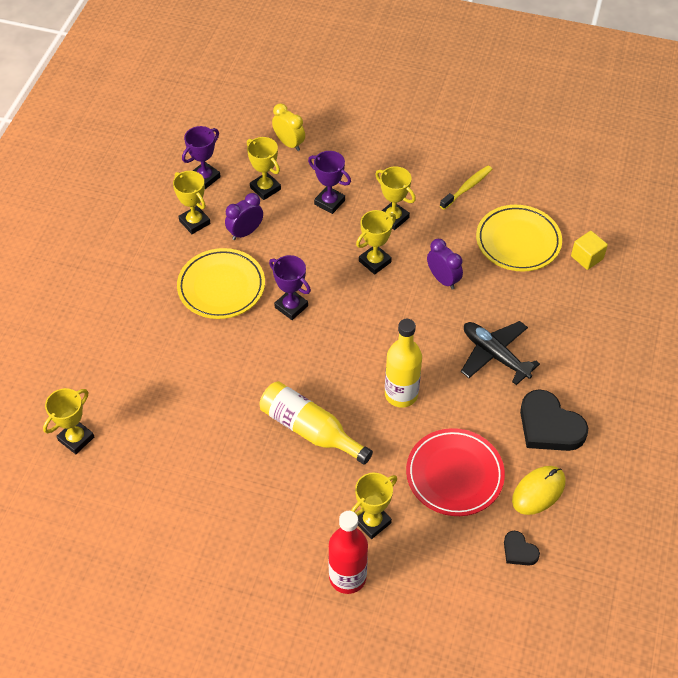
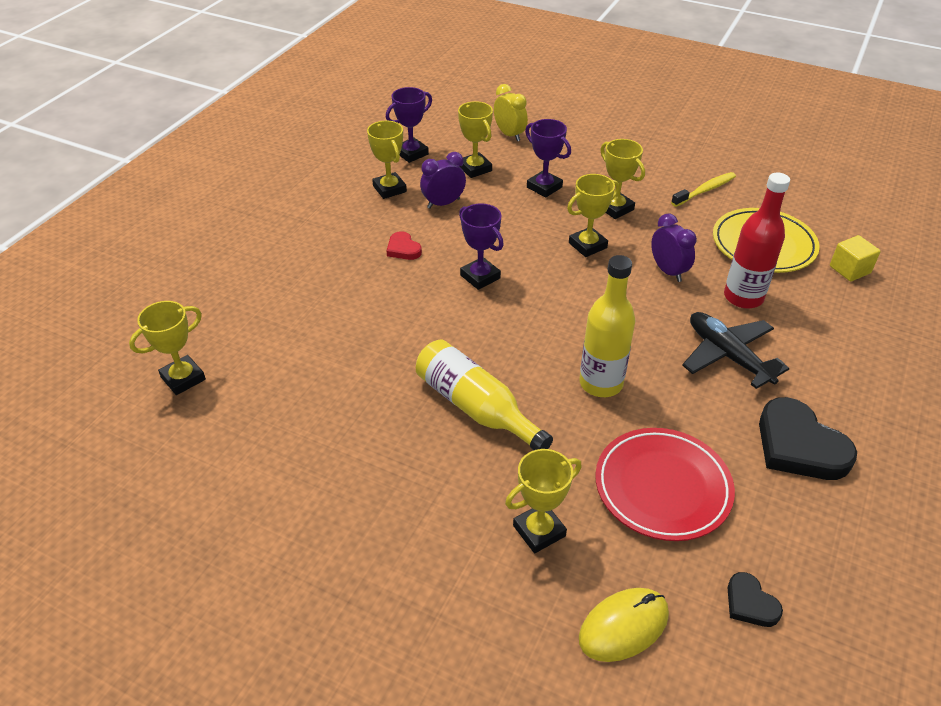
camera: 10 degrees right, 10 degrees down
yellow plate [177,248,265,319] -> red heart [387,231,422,260]
red bottle [328,511,368,594] -> red bottle moved to [724,173,790,309]
yellow mouse [512,466,566,515] -> yellow mouse moved to [579,588,669,662]

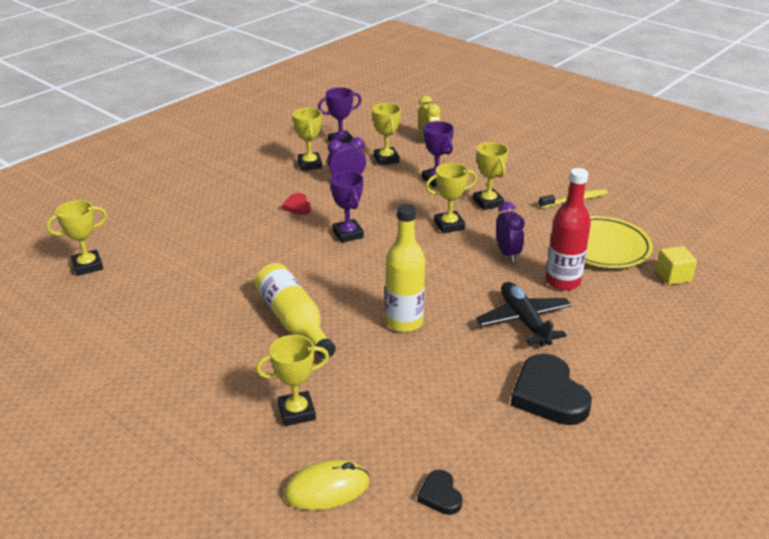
camera: 15 degrees right, 10 degrees down
red plate [595,428,735,541] -> none

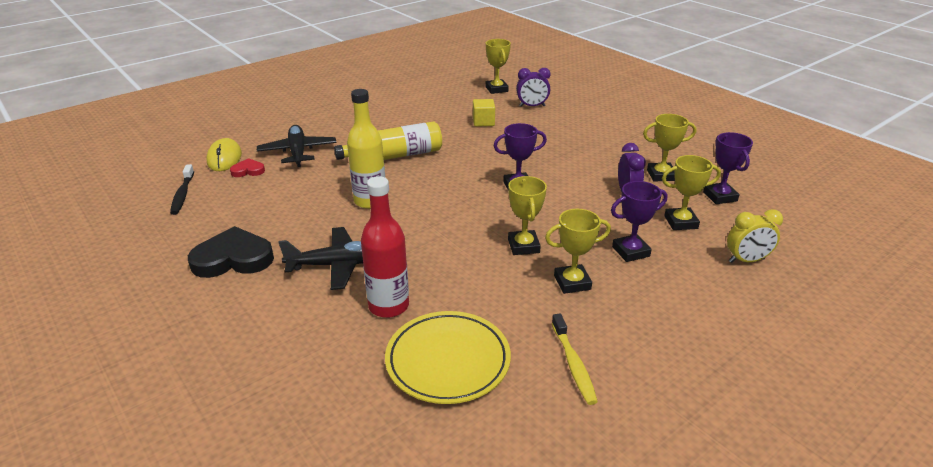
camera: 100 degrees right, 0 degrees up
yellow trophy [256,335,329,426] -> black plane [257,125,336,167]
red heart [282,193,311,215] -> red heart moved to [230,158,265,177]
black heart [417,470,463,515] -> black toothbrush [170,164,194,215]
purple clock [496,201,525,262] -> purple clock moved to [516,68,550,107]
yellow cube [656,246,697,285] -> yellow cube moved to [473,99,495,127]

